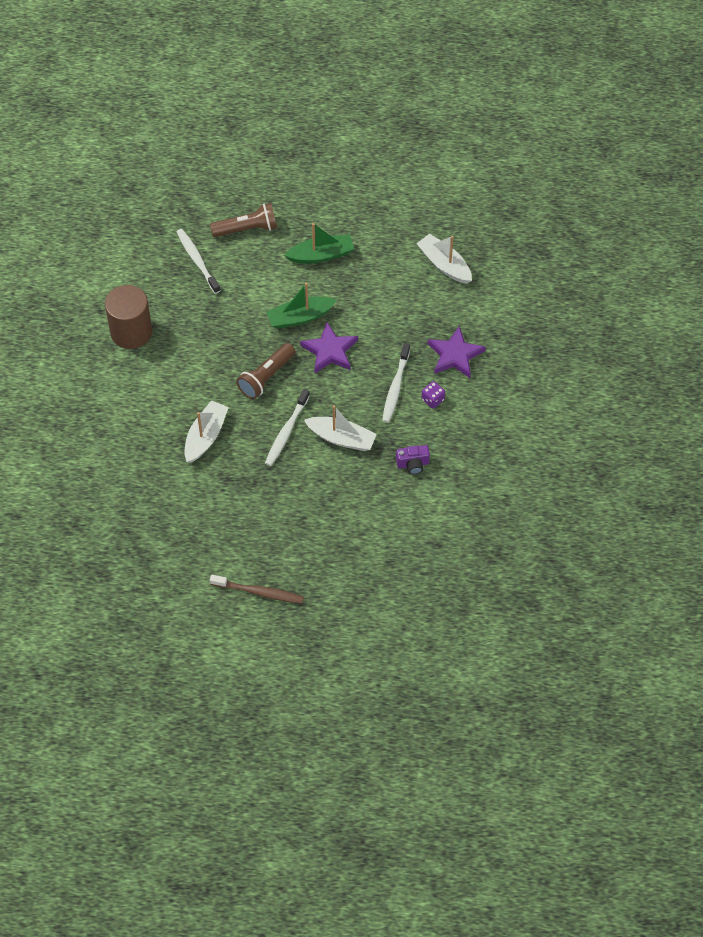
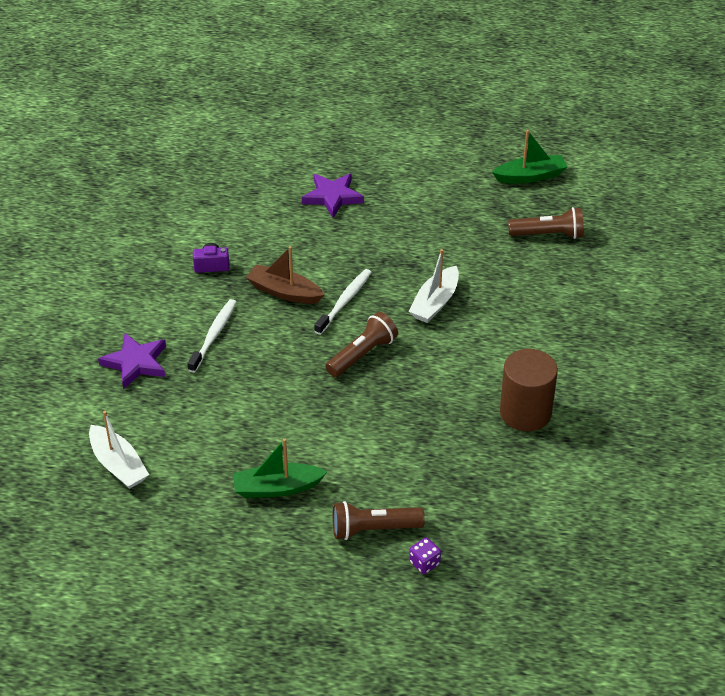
camera: 175 degrees left, 15 degrees down
white toothbrush [176,229,221,294] -> none
brown toothbrush [210,575,304,604] -> none
green boat [266,283,337,329] -> green boat moved to [492,130,568,184]
purple star [300,322,358,373] -> purple star moved to [302,173,364,218]
white boat [304,405,377,451] -> brown boat [246,246,324,304]
purple dice [421,381,445,409] -> purple dice moved to [409,537,441,574]
none -> brown flashlight [508,207,584,239]

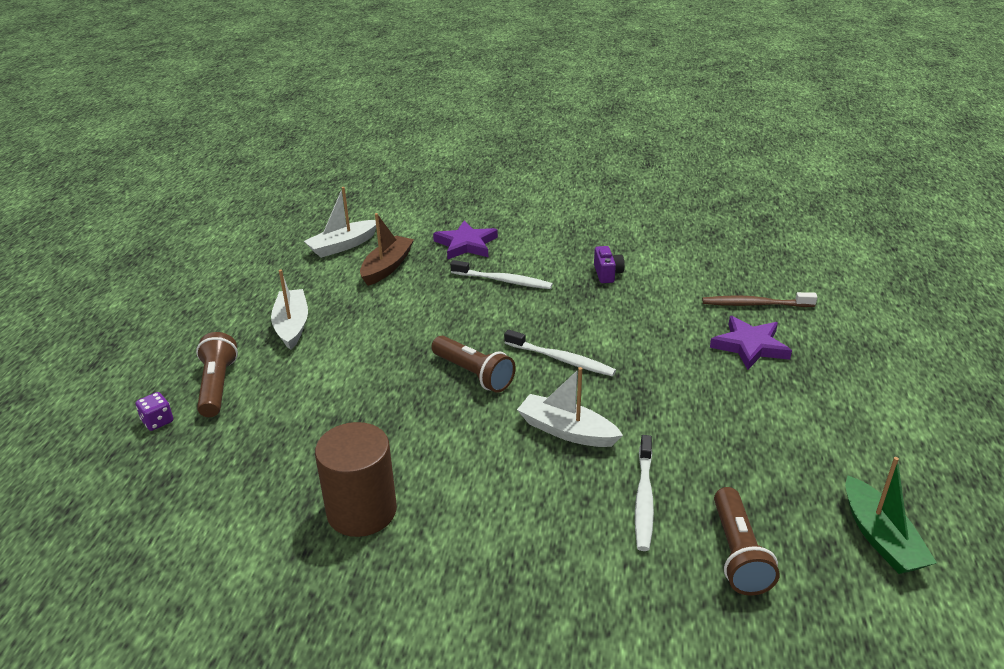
camera: 90 degrees right, 10 degrees down
green boat [233,438,327,498] -> white boat [271,269,308,350]
brown boat [246,246,324,304] -> brown boat moved to [360,213,414,286]
none -> white toothbrush [635,435,654,551]
none -> brown toothbrush [702,292,817,307]

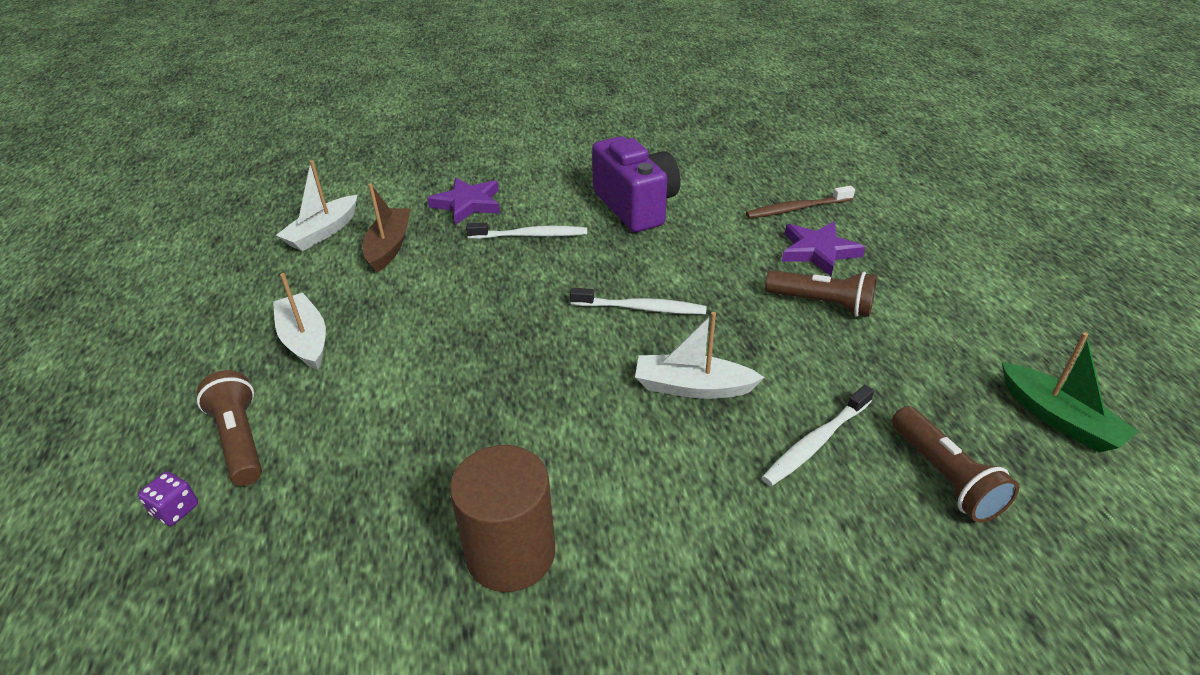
camera: 20 degrees left, 5 degrees up
brown flashlight [432,336,515,393] -> brown flashlight moved to [765,270,877,317]
purple camera [594,246,625,283] -> purple camera [592,136,680,232], size x2.32
white toothbrush [635,435,654,551] -> white toothbrush turned 60 degrees clockwise [762,385,874,486]

